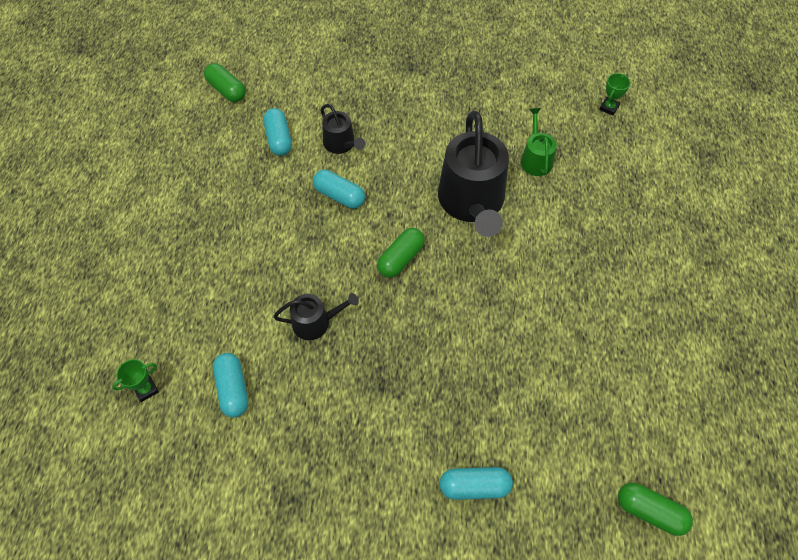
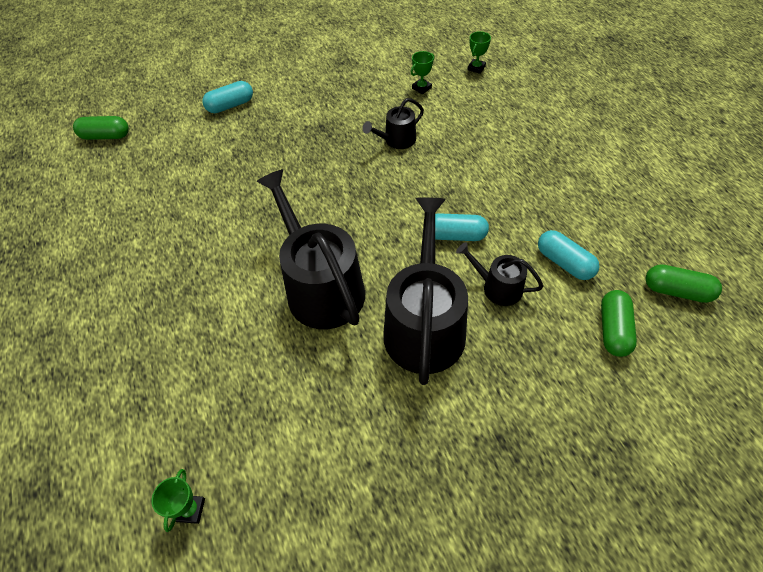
camera: 155 degrees right, 5 degrees down
turquoise capsule [213,353,248,418] -> green trophy [411,51,434,94]
green capsule [377,228,425,278] -> green capsule moved to [601,290,637,357]
green watering can [521,108,557,176] -> none
none -> black watering can [383,197,468,385]

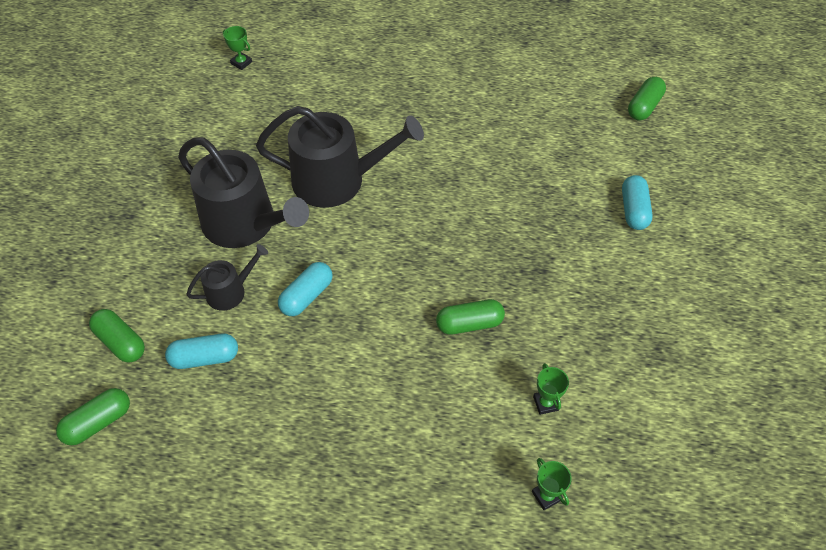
camera: 120 degrees right, 0 degrees up
black watering can [363,98,424,149] -> green capsule [436,299,505,335]

